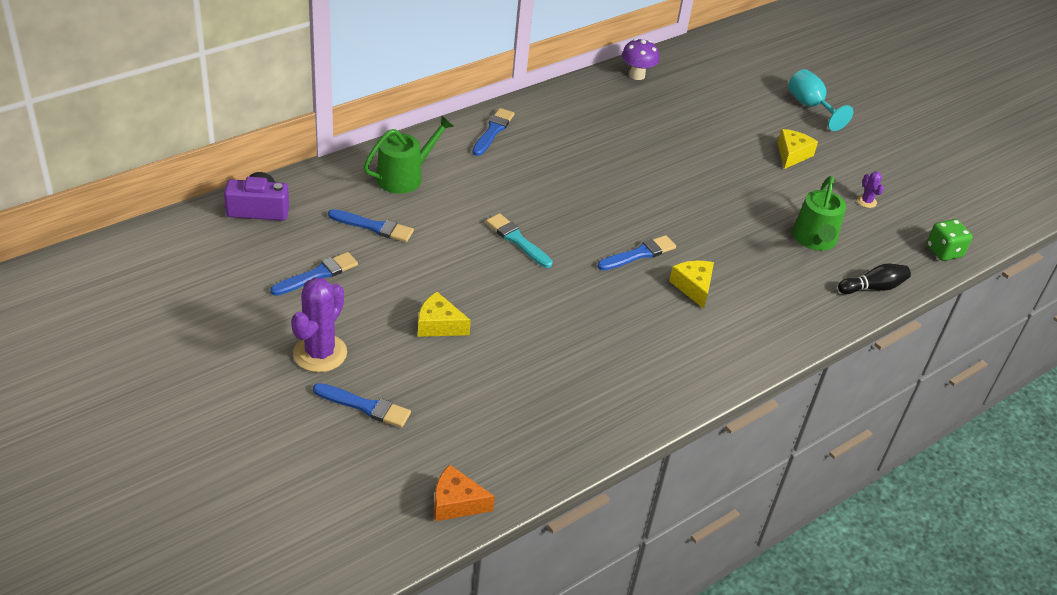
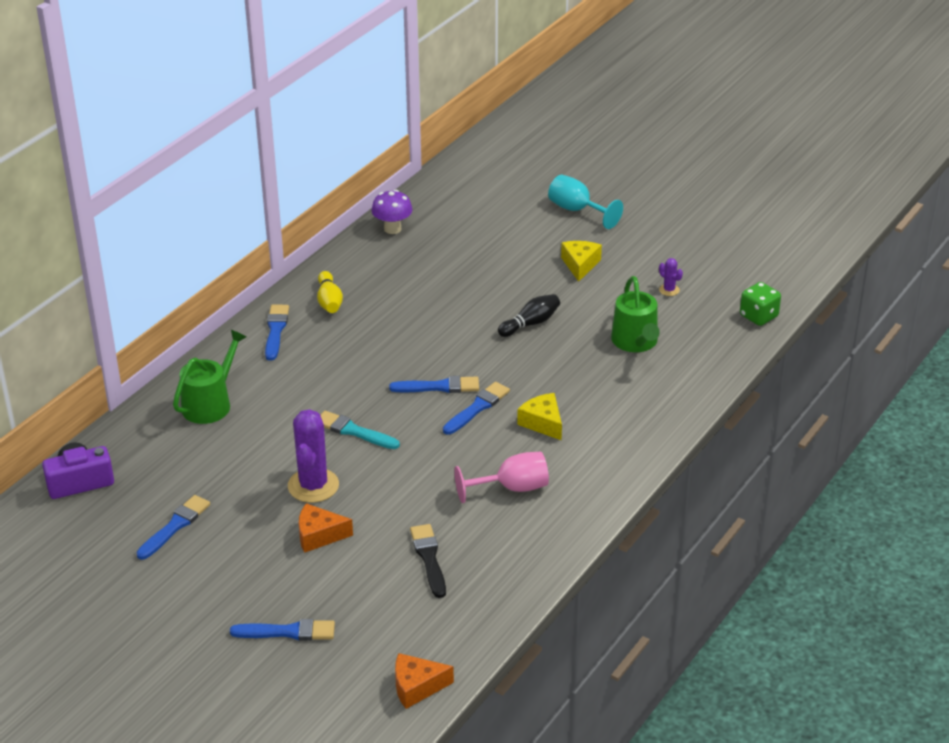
camera: 15 degrees left, 5 degrees down
purple cactus [291,277,347,372] -> purple cactus moved to [288,409,339,503]
blue brush [328,209,414,242] -> blue brush moved to [389,376,479,393]
yellow cheese [418,292,471,337] -> orange cheese [299,503,353,553]
black bowling pin [838,263,911,294] -> black bowling pin moved to [498,294,560,337]
none -> yellow bowling pin [317,271,343,313]
none -> black brush [410,524,446,598]
none -> pink goblet [454,452,549,503]

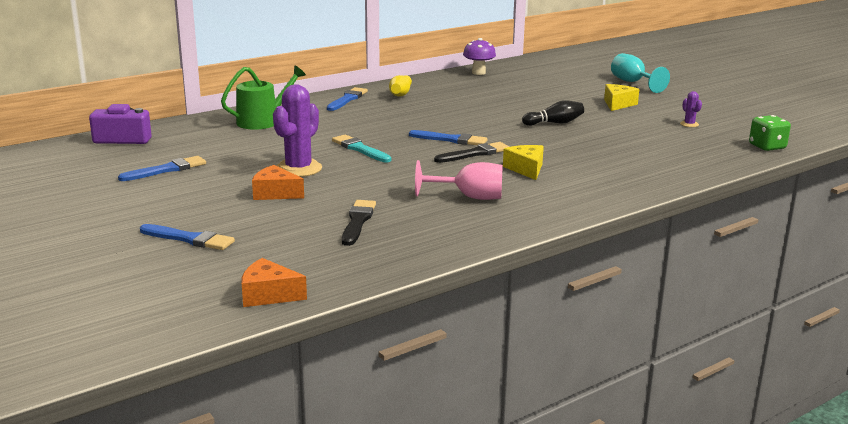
camera: 20 degrees right, 15 degrees down
blue brush [443,382,510,435] -> black brush [434,142,509,163]
green watering can [611,276,660,352] -> none

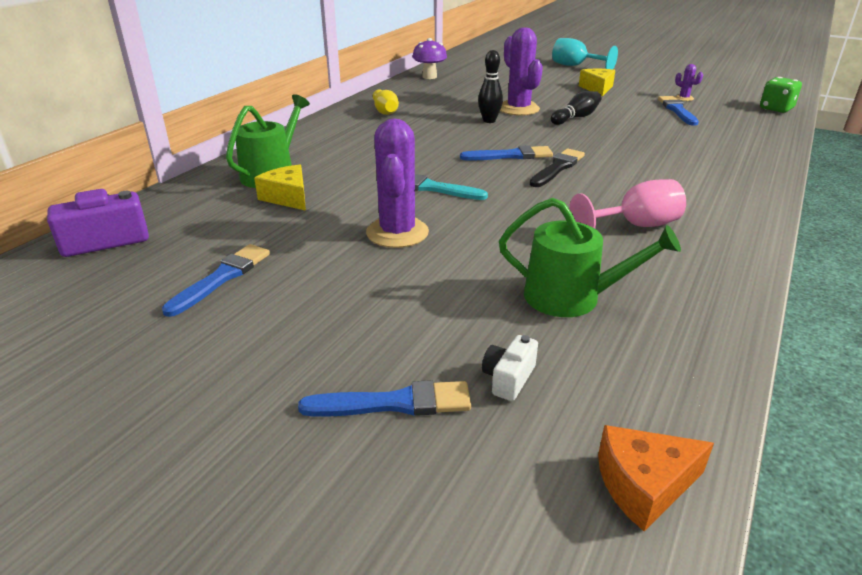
camera: 25 degrees left, 10 degrees up
orange cheese [252,165,304,200] -> none
blue brush [327,87,368,111] -> blue brush moved to [658,96,699,126]
black brush [342,200,376,246] -> green watering can [499,198,681,317]
yellow cheese [503,145,544,180] -> yellow cheese moved to [254,165,306,211]
none -> black bowling pin [478,50,503,123]
none -> white camera [482,335,538,401]
none -> purple cactus [500,27,543,116]

